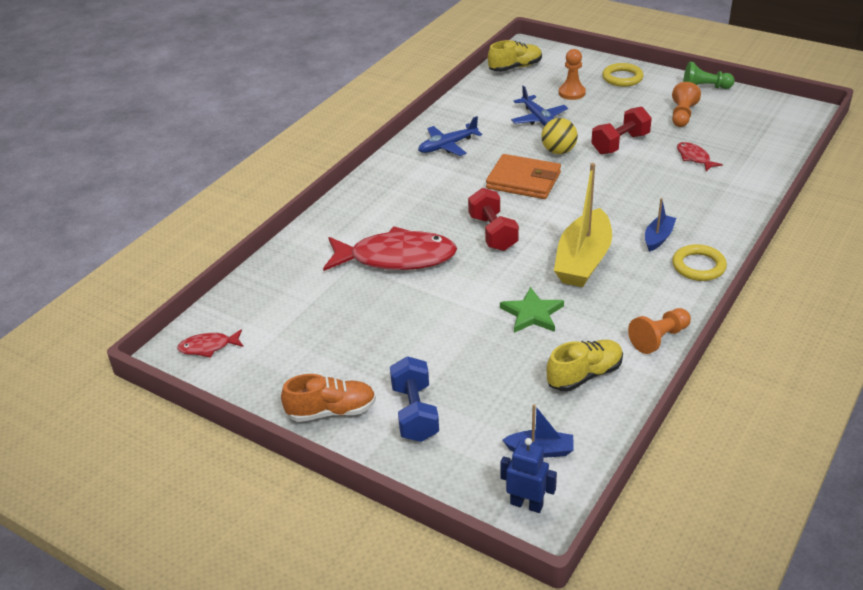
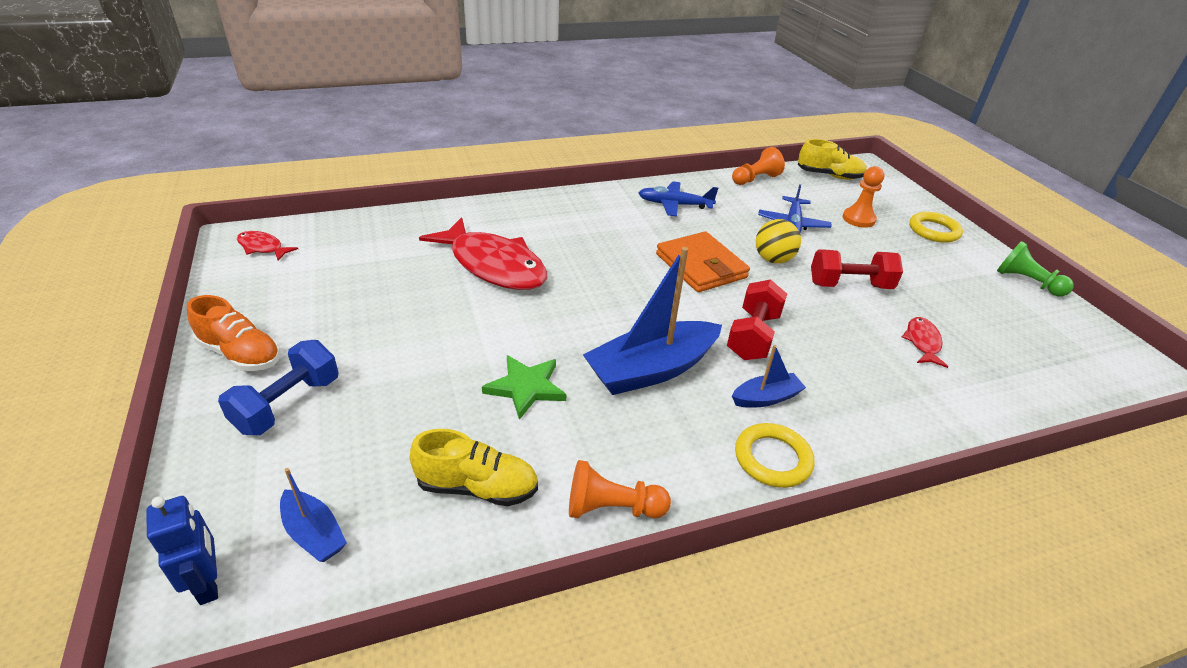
camera: 35 degrees right, 0 degrees up
red dumbbell [468,188,519,251] -> red dumbbell moved to [727,279,787,360]
yellow boat [554,163,612,287] -> blue boat [583,247,722,395]
orange pawn [672,82,701,127] -> orange pawn moved to [732,147,785,185]

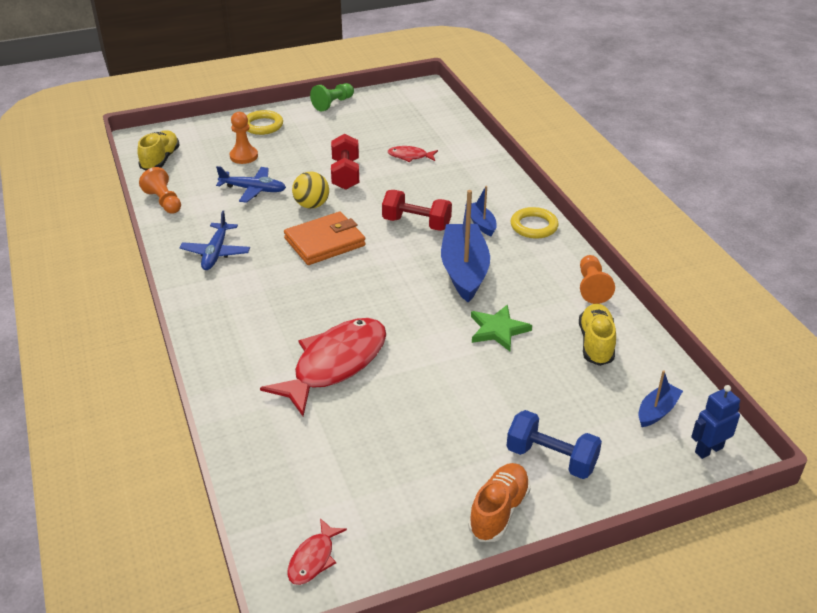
camera: 90 degrees left, 0 degrees up
blue boat [583,247,722,395] -> blue boat turned 150 degrees counterclockwise [441,190,490,302]

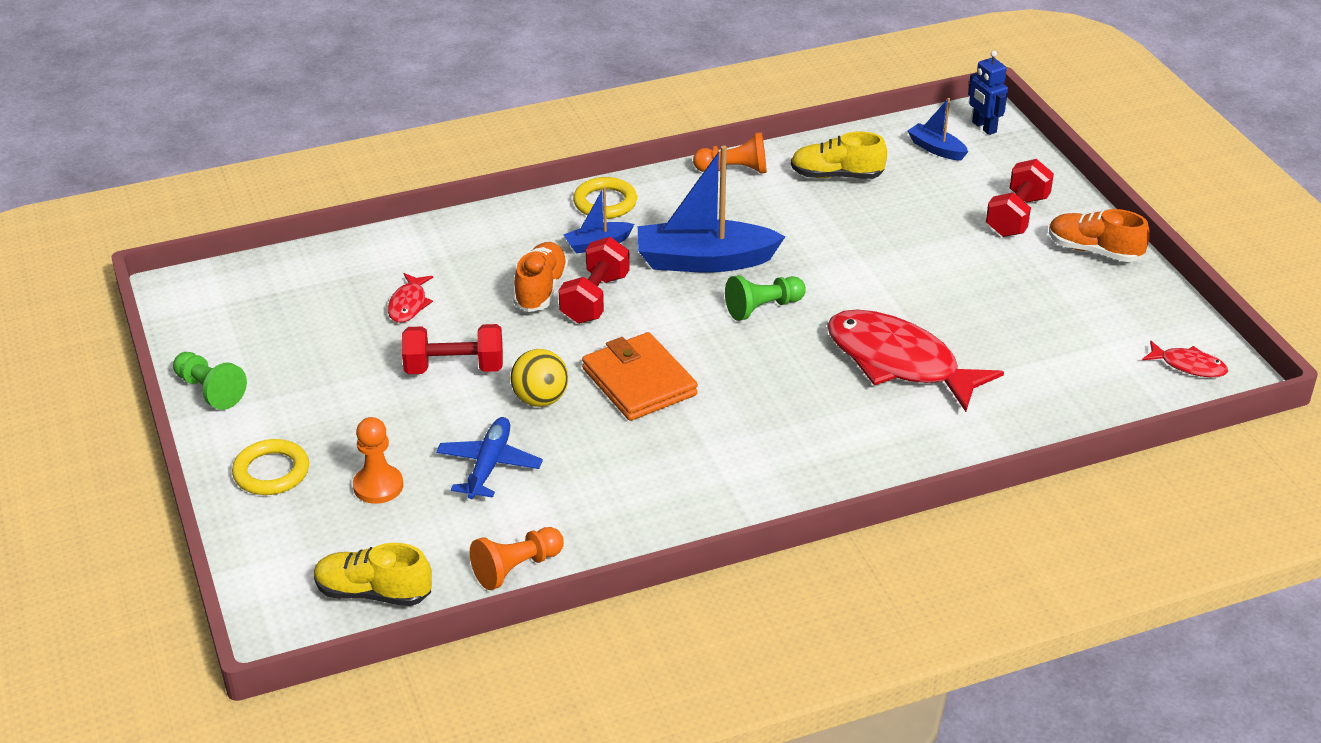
camera: 90 degrees left, 0 degrees up
blue plane [180,210,250,270] -> none
green star [471,304,532,351] -> none
blue dumbbell [506,410,602,479] -> red dumbbell [986,159,1054,237]
none -> orange shoe [513,242,568,312]
none -> green pawn [725,275,806,321]

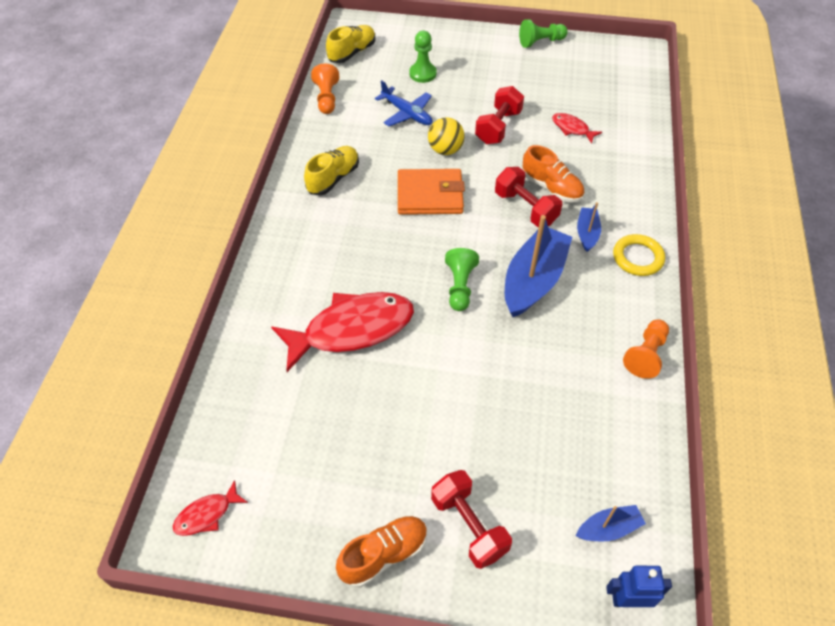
camera: 120 degrees right, 15 degrees up
yellow ring [232,439,309,495] -> none
orange pawn [353,417,403,504] -> green pawn [409,31,437,83]
yellow shoe [791,132,887,179] -> yellow shoe moved to [304,146,359,195]

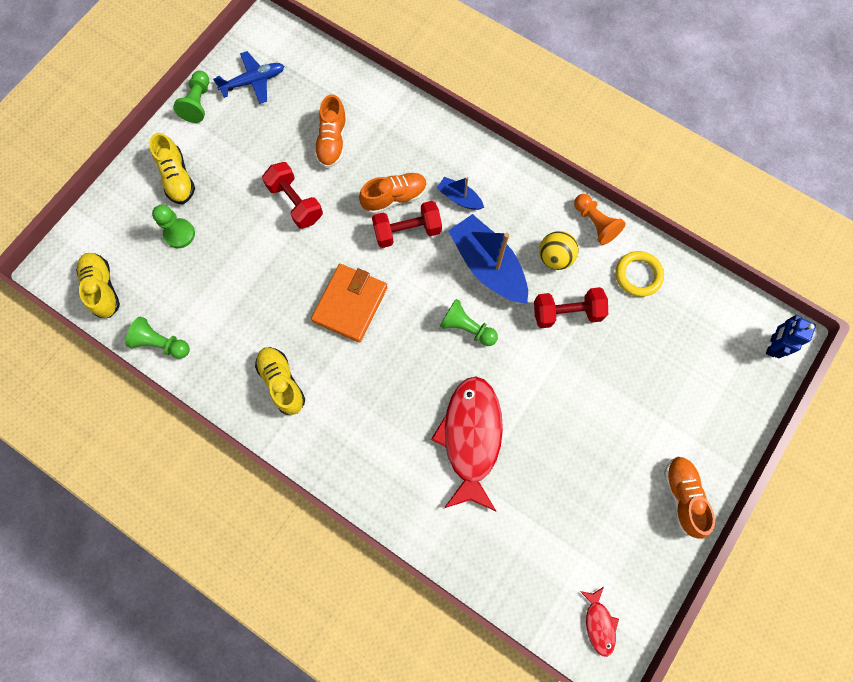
camera: 65 degrees left, 20 degrees up
orange pawn [311,64,339,114] -> green pawn [125,316,190,359]
blue plane [375,80,432,126] -> blue plane moved to [213,51,284,104]
yellow ball [428,117,465,155] -> yellow ball moved to [539,231,579,270]
red dumbbell [431,470,512,569] -> red dumbbell moved to [534,287,608,328]
red fish [552,113,602,144] -> orange shoe [314,94,347,168]
blue boat [576,505,646,541] -> none
yellow ring [613,234,665,276] -> yellow ring moved to [616,251,664,297]
none -> yellow shoe [149,133,195,204]

